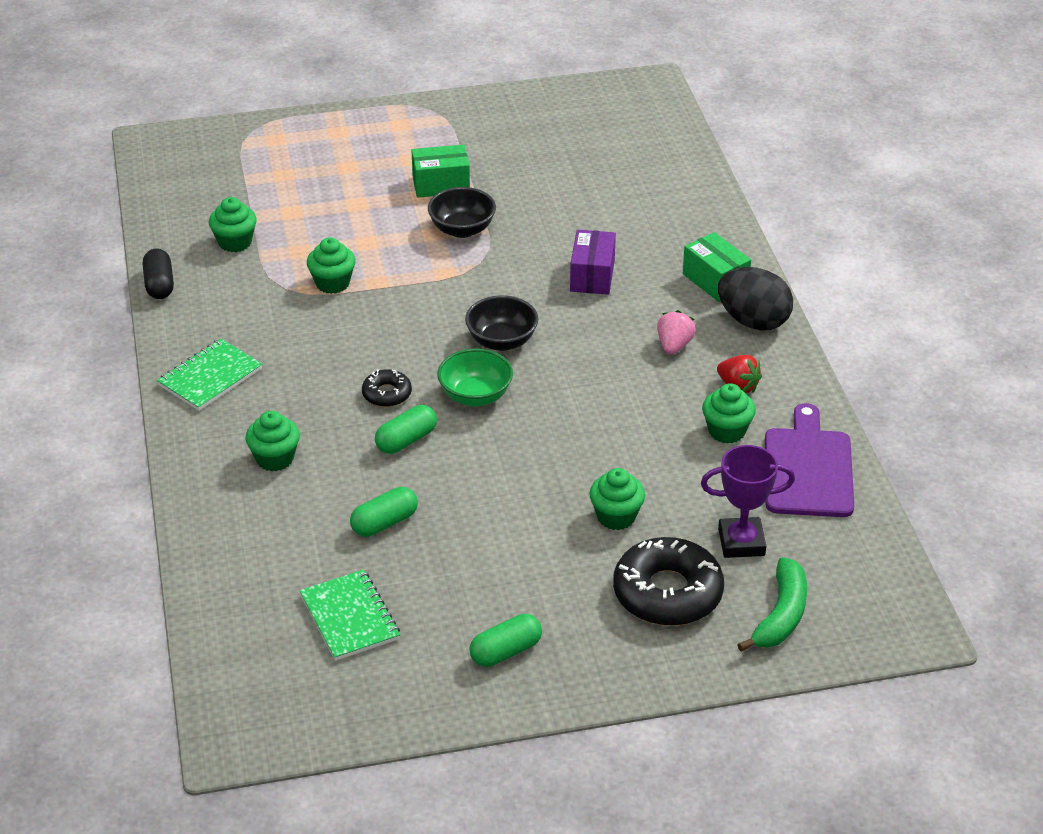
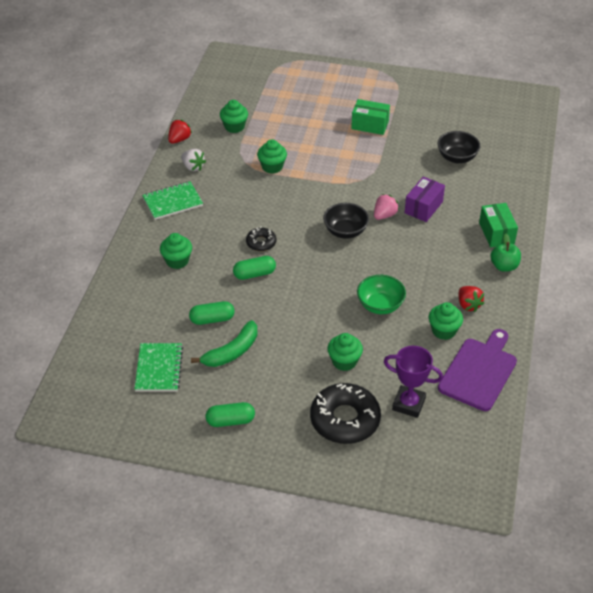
camera: 25 degrees right, 5 degrees up
black capsule [143,249,174,299] -> red strawberry [168,120,192,144]
black bowl [428,187,496,238] -> black bowl moved to [438,131,480,163]
green bowl [437,349,513,406] -> green bowl moved to [357,275,406,314]
pink strawberry [657,310,696,355] -> pink strawberry moved to [374,194,399,220]
black egg [718,267,793,331] -> green apple [491,234,521,272]
green banana [737,557,807,652] -> green banana moved to [191,320,257,367]
none -> white strawberry [181,149,206,171]

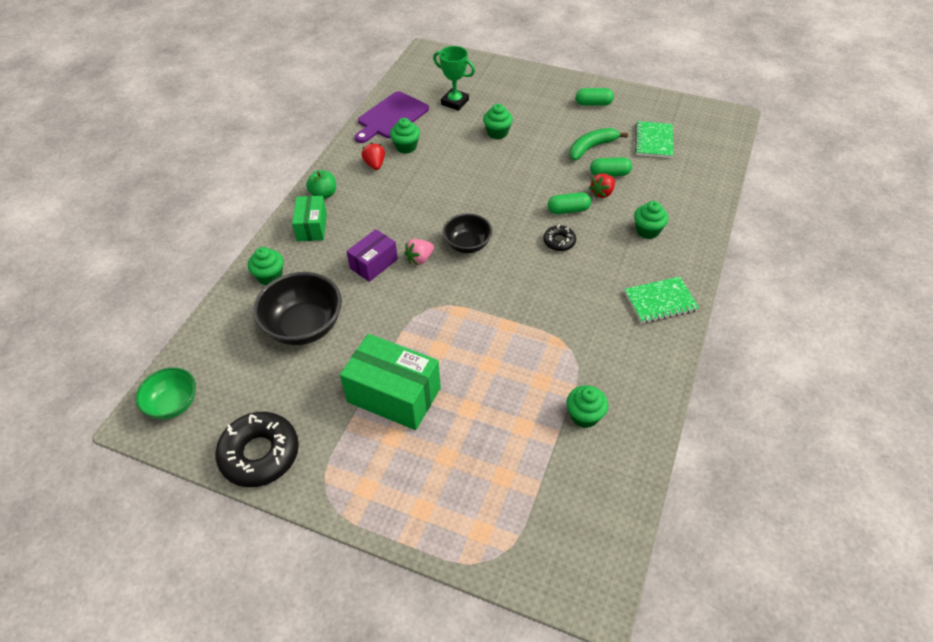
camera: 170 degrees left, 5 degrees up
red strawberry [168,120,192,144] -> red strawberry moved to [589,173,615,198]
white strawberry [181,149,206,171] -> none
green cupcake [257,139,287,174] -> green cupcake moved to [248,247,284,285]
black donut [310,383,381,444] -> black donut moved to [215,412,299,487]
green box [351,99,390,135] -> green box [340,334,441,430], size x1.68
green bowl [357,275,406,314] -> green bowl moved to [135,367,196,419]
purple trophy [383,346,443,418] -> green trophy [433,46,475,111]
black bowl [438,131,480,163] -> black bowl [253,272,342,345], size x1.60

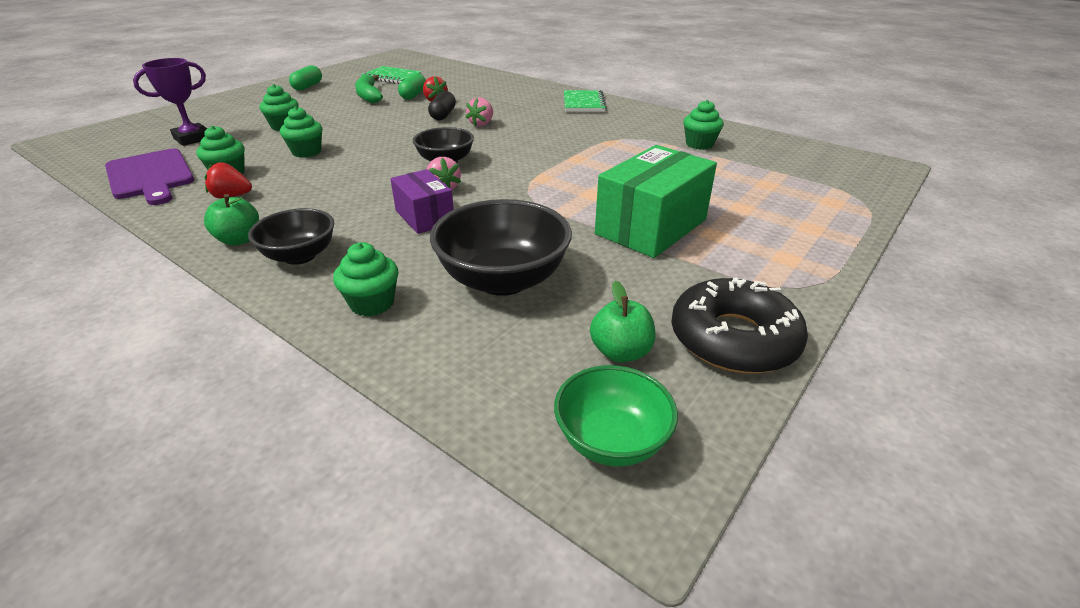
camera: 75 degrees left, 15 degrees down
green box [292,196,327,241] -> black bowl [248,208,334,265]
green trophy [433,46,475,111] -> purple trophy [133,58,207,146]
black donut [544,224,576,251] -> pink strawberry [466,97,493,126]
green capsule [548,192,591,214] -> black capsule [428,91,456,121]
green cupcake [634,201,669,239] -> green cupcake moved to [280,106,322,158]
none -> green apple [590,280,656,363]

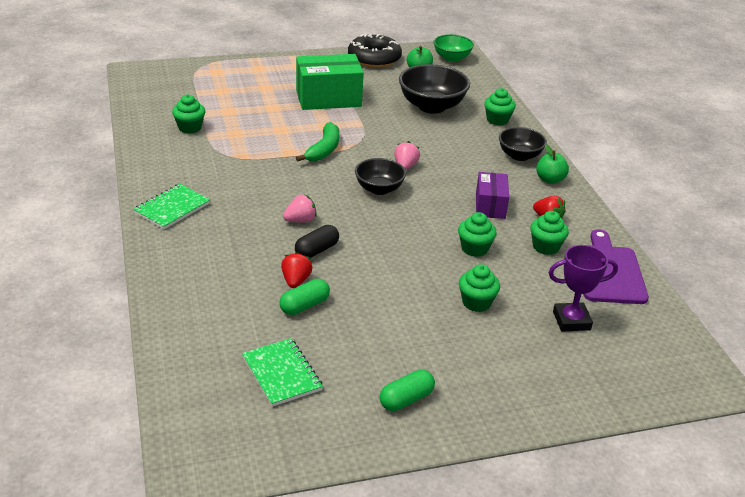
camera: 145 degrees left, 0 degrees up
green banana [355,74,383,104] -> green banana moved to [296,122,339,162]
purple box [390,169,454,234] -> purple box moved to [476,172,509,219]

